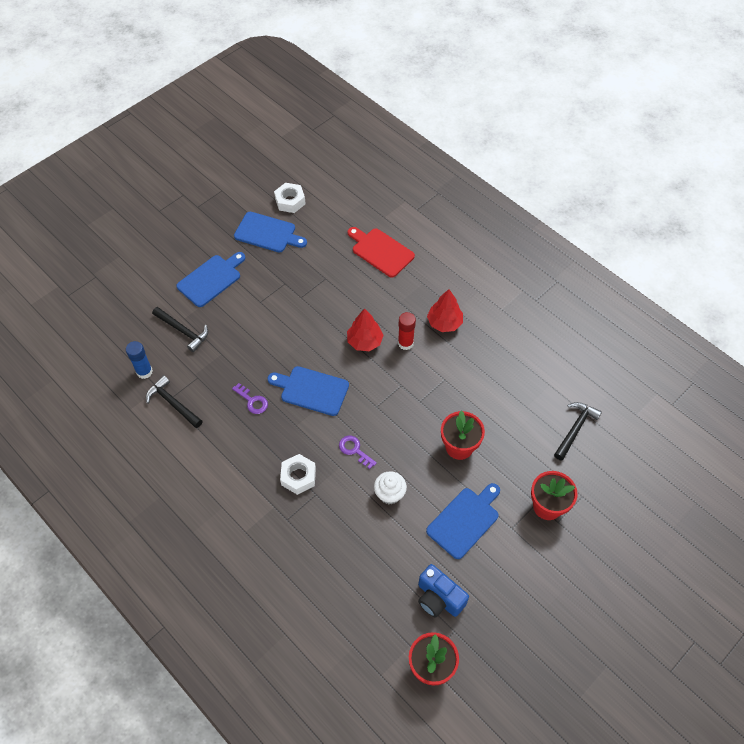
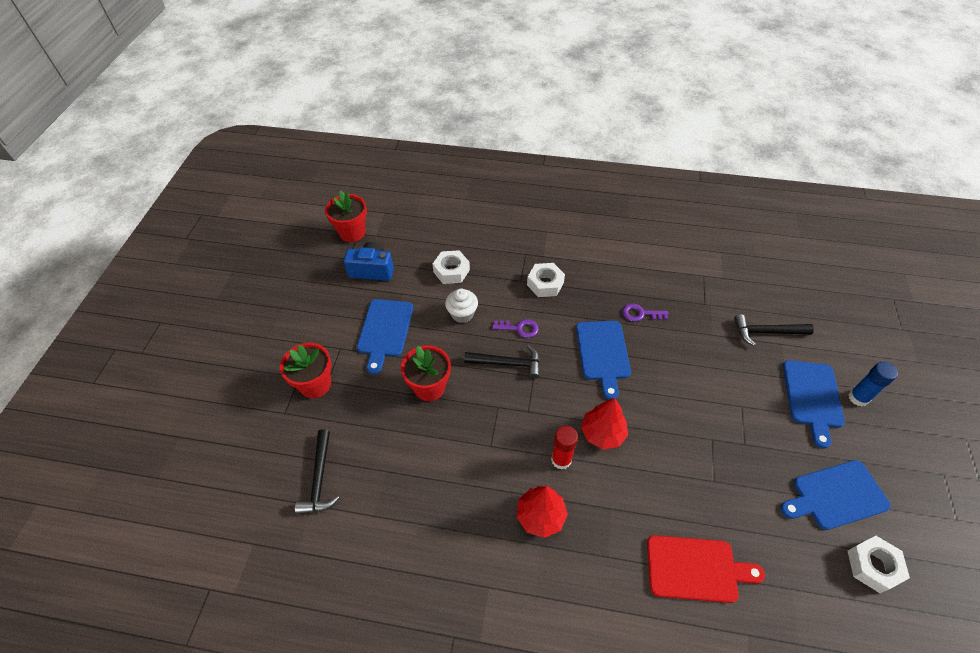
camera: 145 degrees right, 5 degrees down
blue glue stick [126,341,153,379] -> blue glue stick moved to [849,362,898,407]
black hammer [146,375,202,428] -> black hammer moved to [464,345,540,379]
blue cutting board [267,366,349,416] -> blue cutting board turned 105 degrees clockwise [576,321,631,400]
none -> white nut [432,250,470,284]

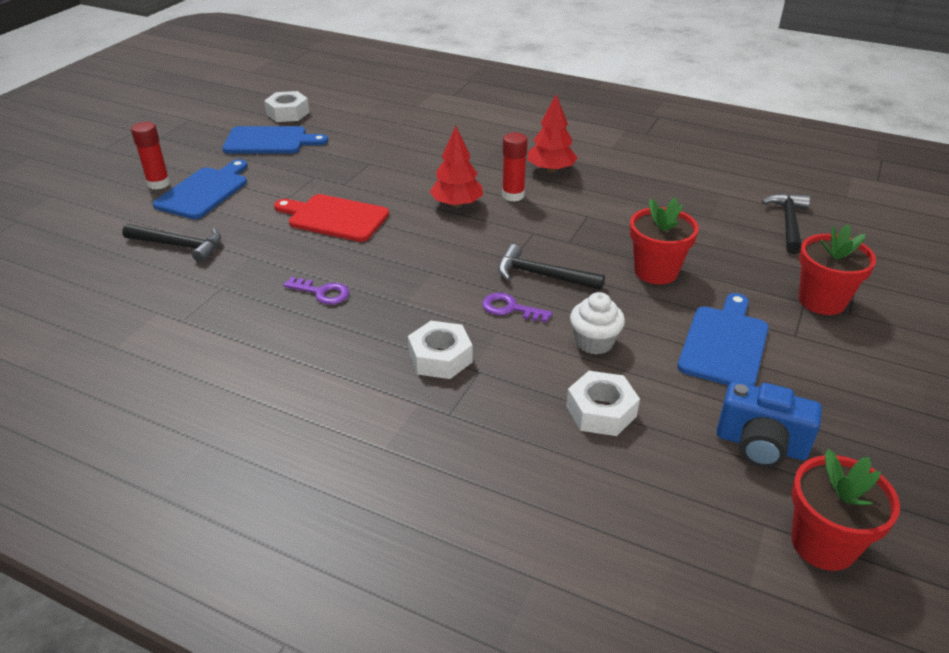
camera: 165 degrees left, 15 degrees down
blue cutting board [576,321,631,400] -> none
red cutting board [647,535,765,603] -> red cutting board moved to [274,194,389,242]
blue glue stick [849,362,898,407] -> red glue stick [131,122,170,190]

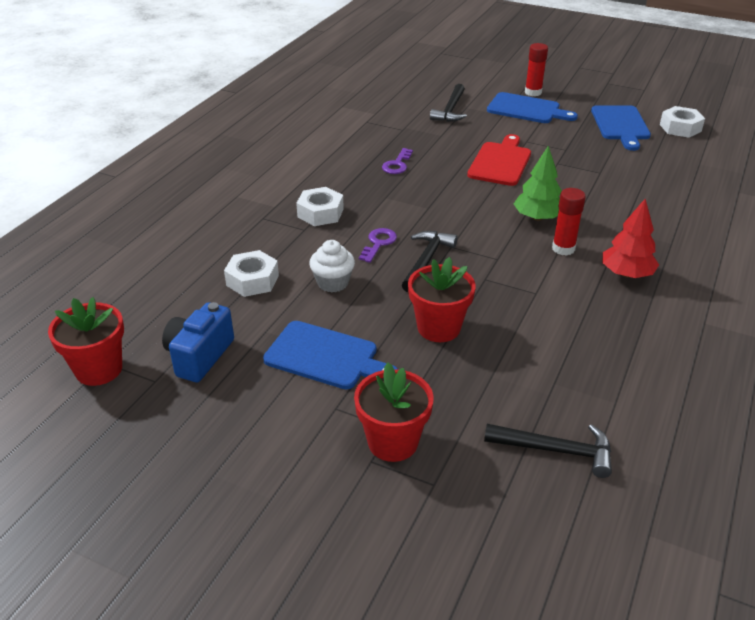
camera: 90 degrees right, 0 degrees up
red tree [430,126,483,208] -> green tree [514,146,562,221]

